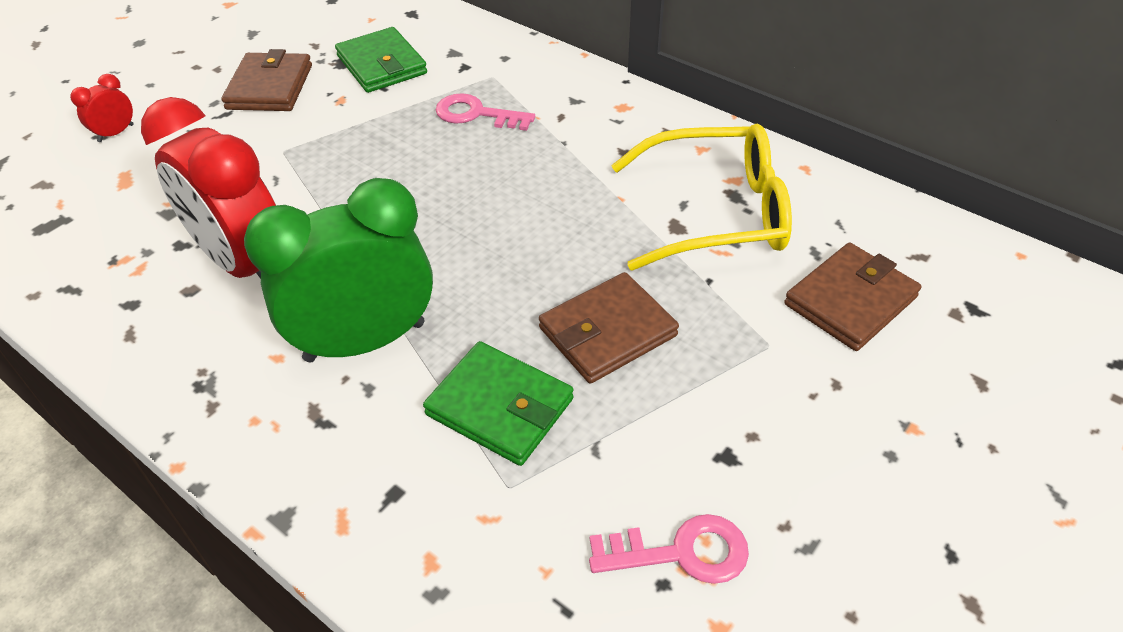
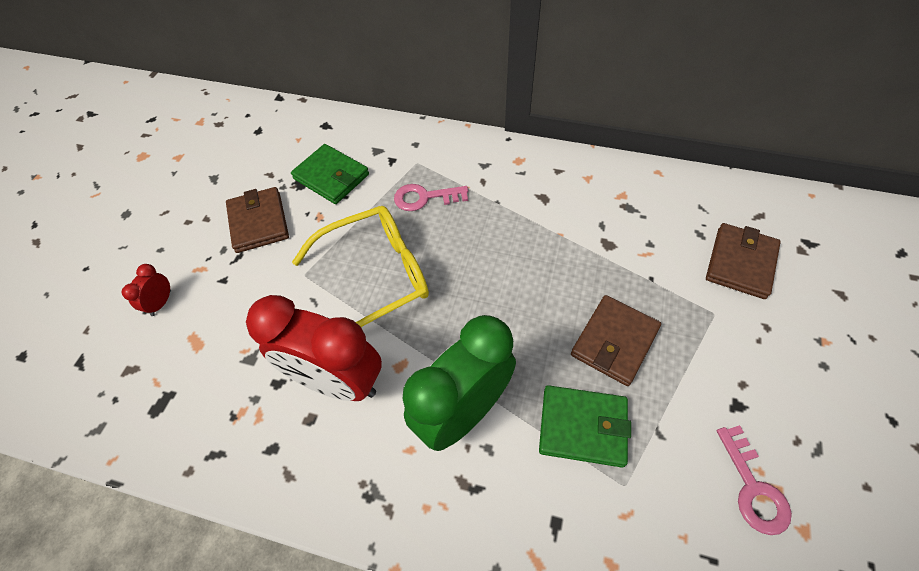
camera: 20 degrees left, 10 degrees up
pink key [589,514,749,584] -> pink key turned 105 degrees clockwise [717,425,792,535]
yellow glasses [611,124,792,271] -> yellow glasses moved to [292,206,429,327]

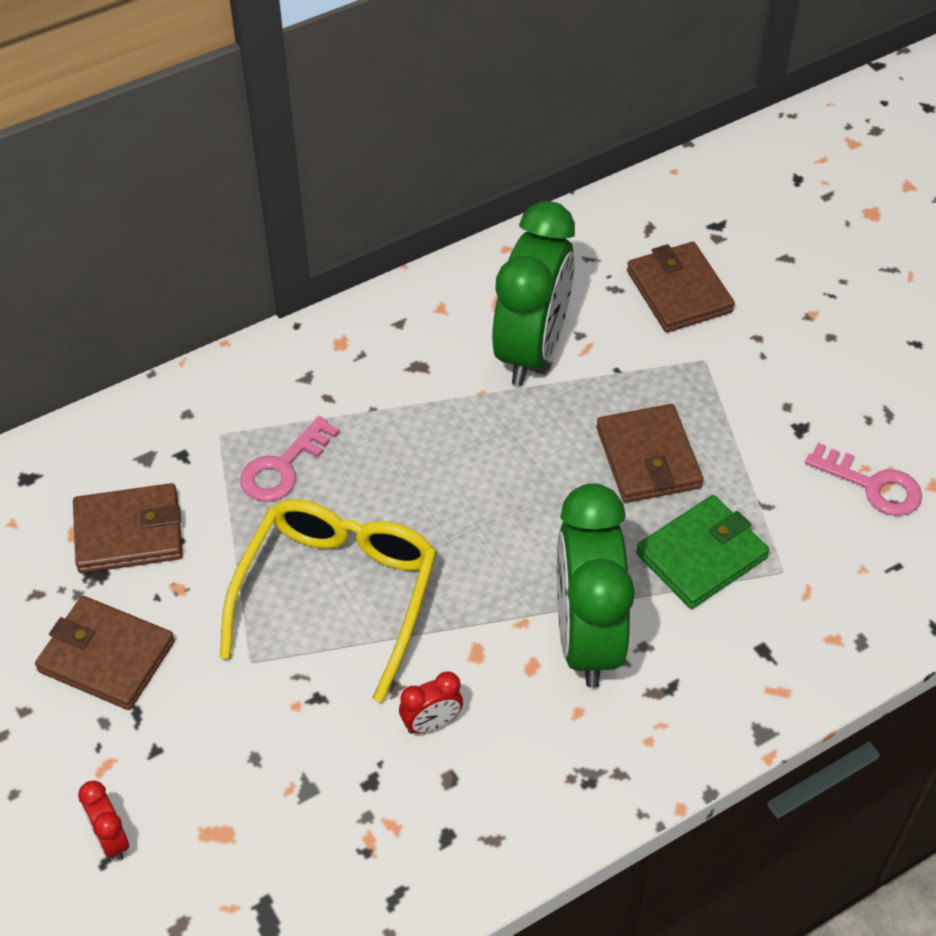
camera: 50 degrees left, 5 degrees down
red clock [246,295,382,401] -> red clock [399,671,463,734], size x0.41
green wallet [291,144,369,204] -> brown wallet [73,483,183,573]
none -> green clock [492,201,575,386]

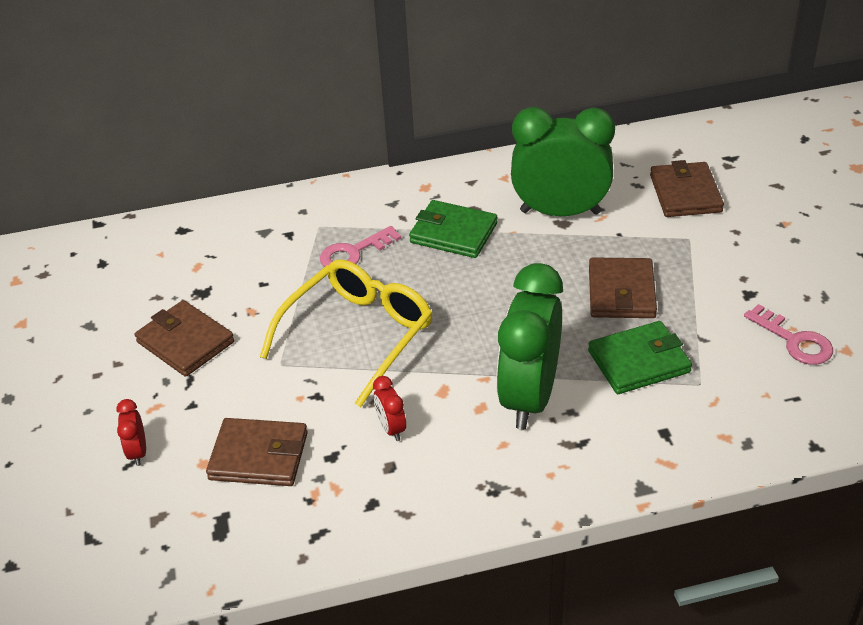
camera: 20 degrees right, 10 degrees down
brown wallet [73,483,183,573] -> brown wallet moved to [206,418,308,486]
red clock [399,671,463,734] -> red clock turned 75 degrees clockwise [373,376,406,441]
green clock [492,201,575,386] -> green clock turned 120 degrees counterclockwise [511,107,615,216]
none -> green wallet [409,200,497,258]

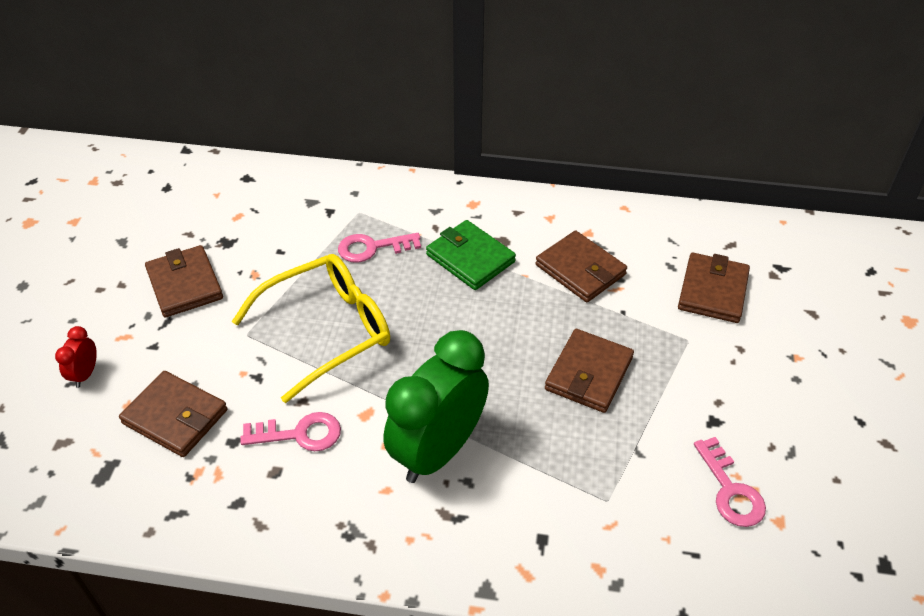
camera: 20 degrees right, 5 degrees up
red clock [373,376,406,441] -> pink key [240,412,341,451]
green clock [511,107,615,216] -> brown wallet [536,230,627,302]
green wallet [588,321,692,394] -> none

